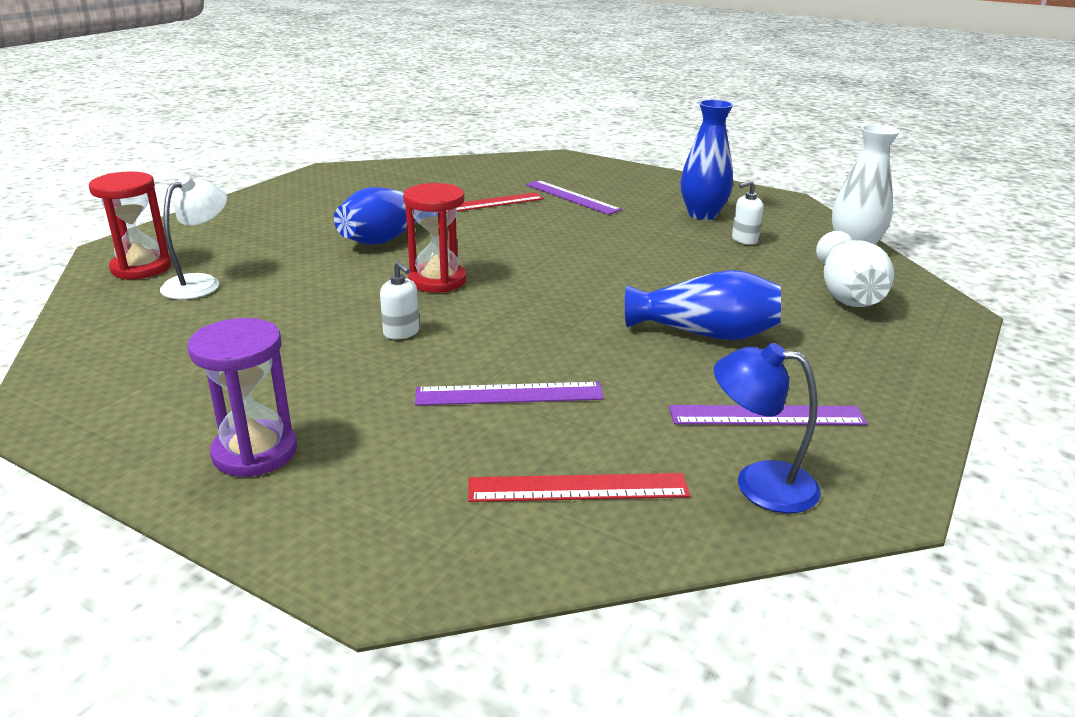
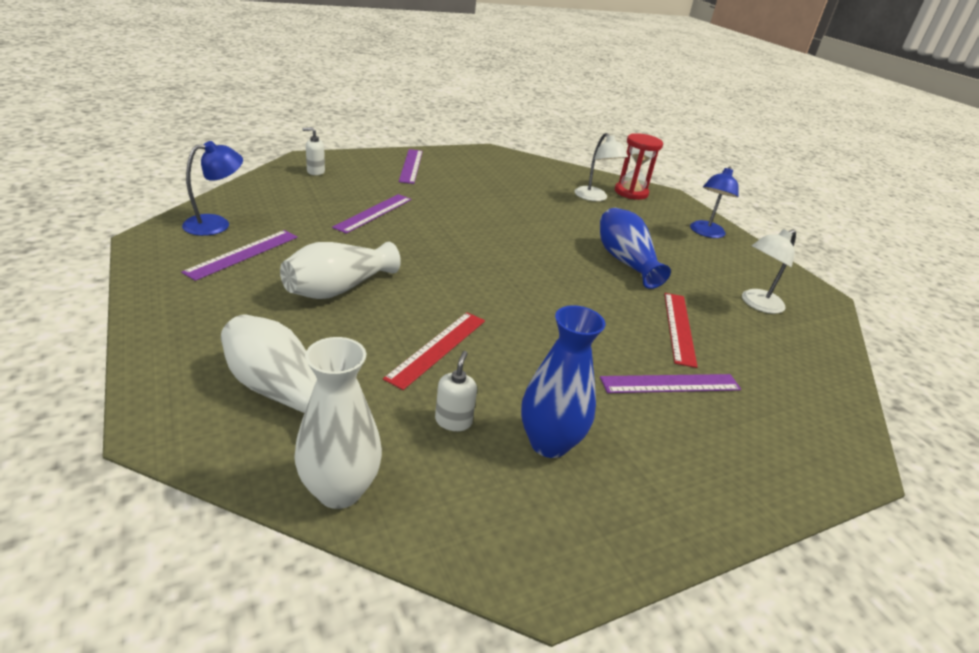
camera: 120 degrees right, 5 degrees up
purple hourglass [187,318,297,477] -> purple ruler [399,149,423,184]
white soap dispenser [380,261,419,339] -> white soap dispenser moved to [302,127,325,175]
red hourglass [403,183,467,293] -> none
red ruler [468,473,690,502] -> red ruler moved to [383,312,485,390]
blue vase [625,270,781,340] -> white vase [280,242,401,299]
none -> blue lamp [690,167,739,238]
none -> white lamp [742,229,796,314]

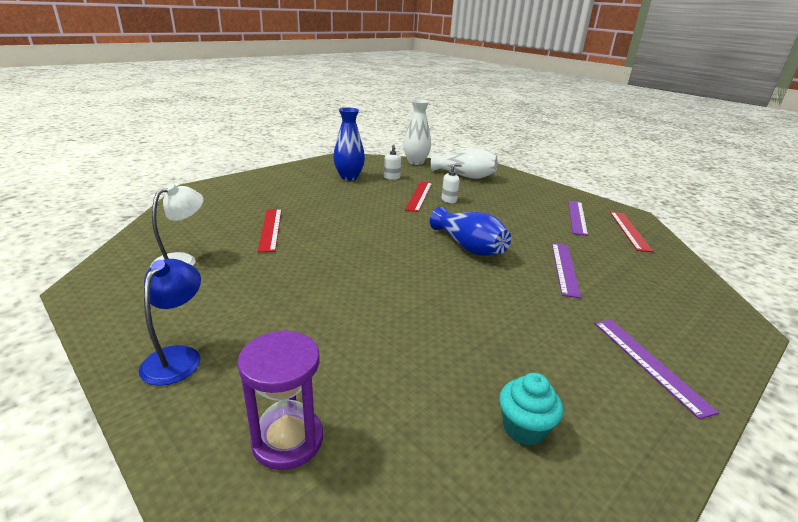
camera: 165 degrees right, 5 degrees down
blue lamp [182,141,243,236] -> red ruler [610,212,653,252]
white vase [280,242,401,299] -> none
white soap dispenser [302,127,325,175] -> white soap dispenser moved to [442,164,462,203]
white lamp [574,133,628,201] -> none
blue vase [600,208,671,289] -> blue vase moved to [430,207,511,256]
purple ruler [600,374,741,393] -> none
red hourglass [615,133,663,200] -> purple hourglass [238,330,323,470]
none -> turquoise cupcake [499,373,563,446]

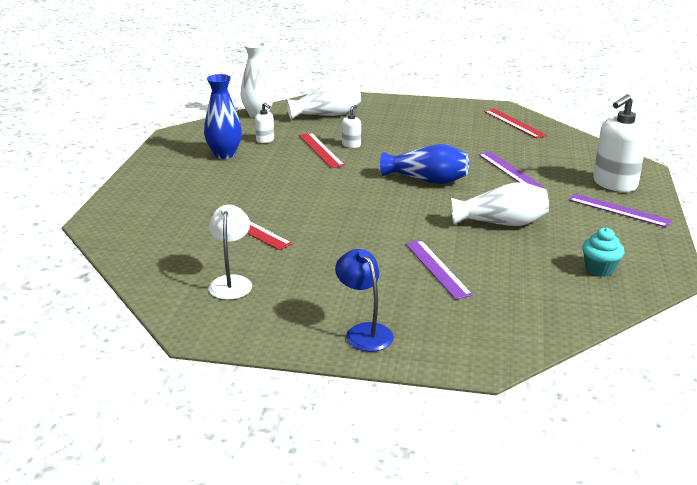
camera: 35 degrees left, 0 degrees up
purple hourglass [238,330,323,470] -> none
purple ruler [568,200,588,236] -> purple ruler moved to [405,240,473,300]
none -> white vase [451,183,549,226]
none -> white soap dispenser [593,94,647,192]

